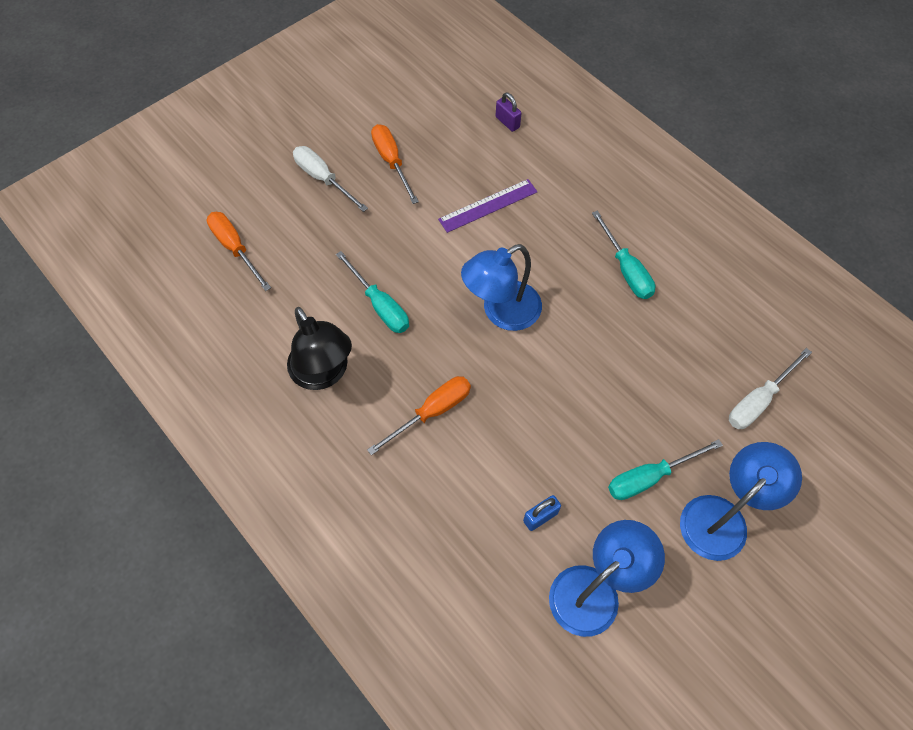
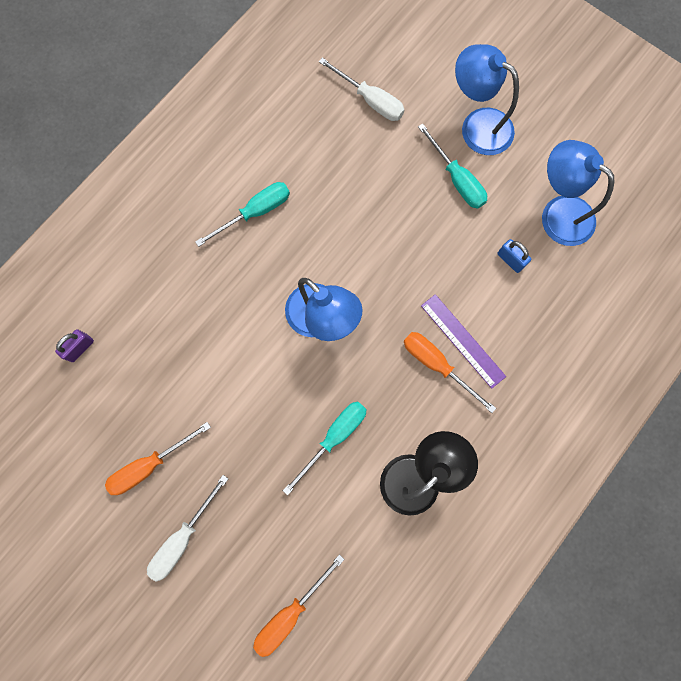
camera: 100 degrees left, 15 degrees up
purple ruler [438,179,538,233] -> purple ruler moved to [421,294,506,389]

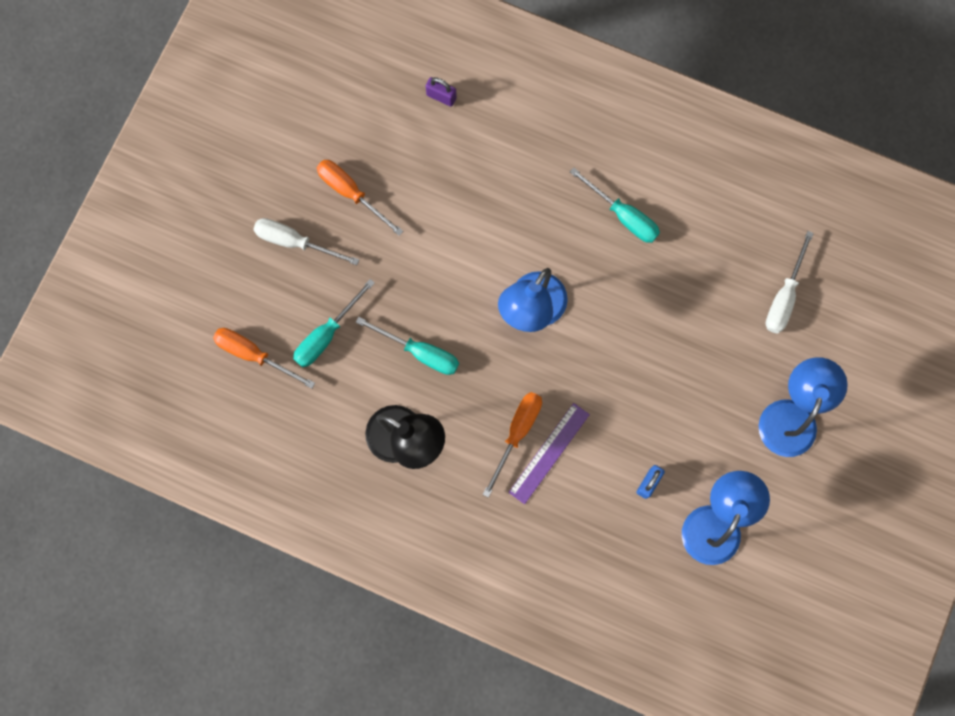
camera: 75 degrees right, 0 degrees up
turquoise screwdriver [418,123,487,209] -> turquoise screwdriver moved to [293,279,375,367]

